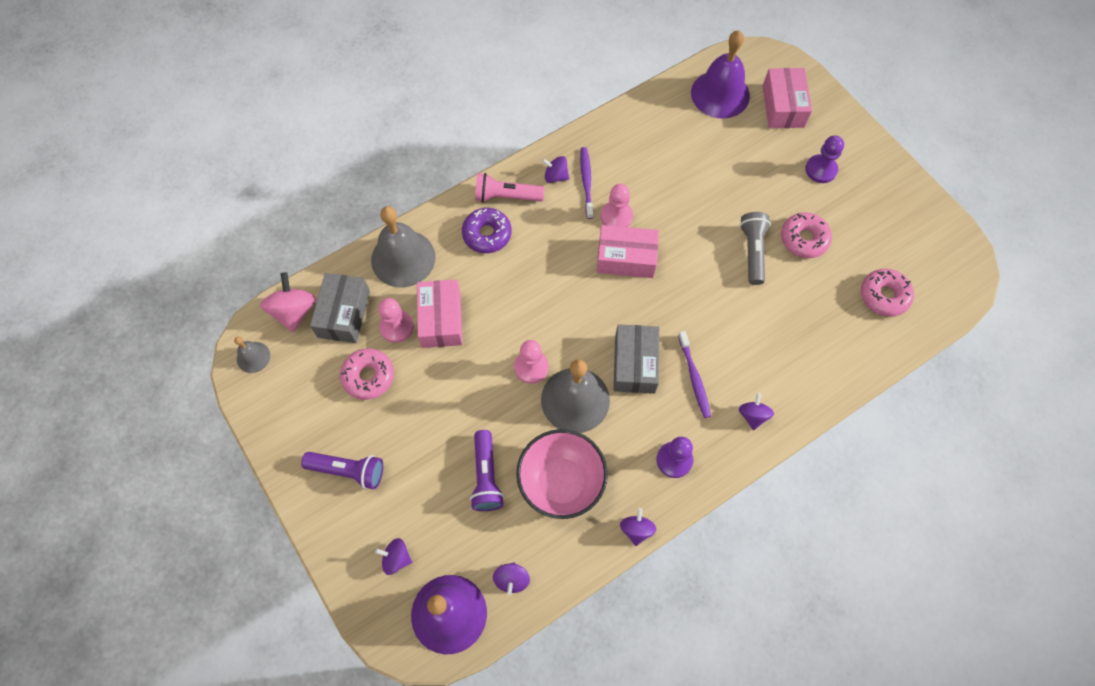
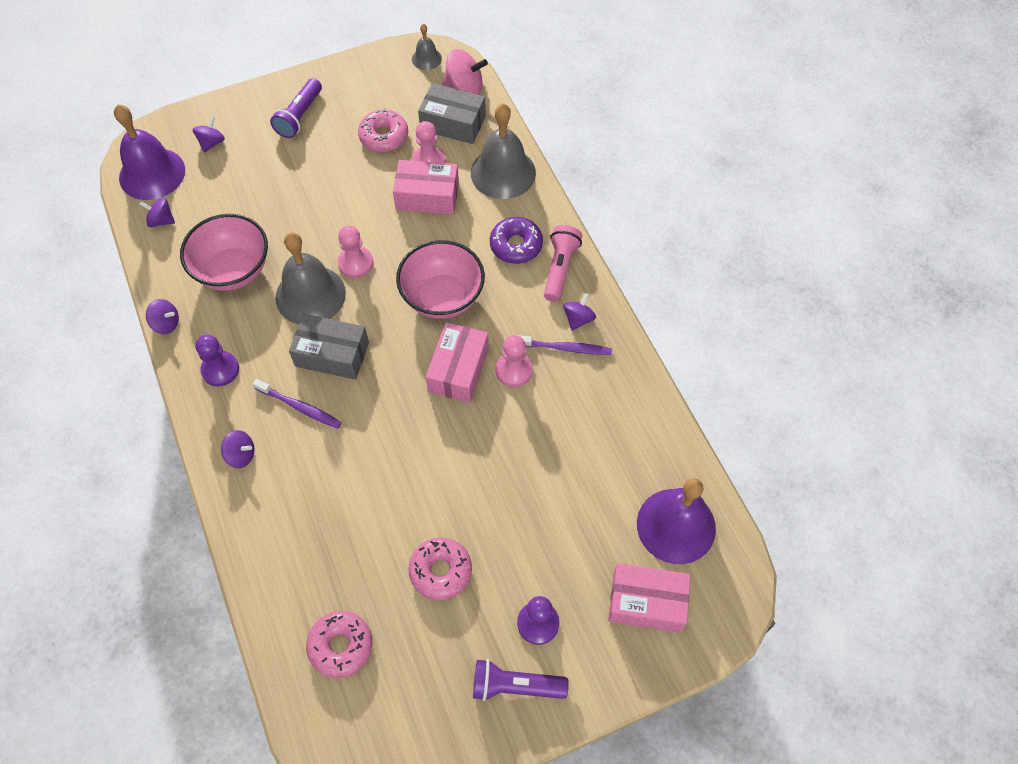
camera: 100 degrees right, 5 degrees down
purple flashlight [470,430,504,511] -> purple flashlight moved to [473,659,569,701]
purple toothbrush [678,331,711,418] -> purple toothbrush turned 150 degrees counterclockwise [253,379,342,429]
grey flashlight [740,212,771,285] -> none
none -> pink bowl [396,240,485,319]

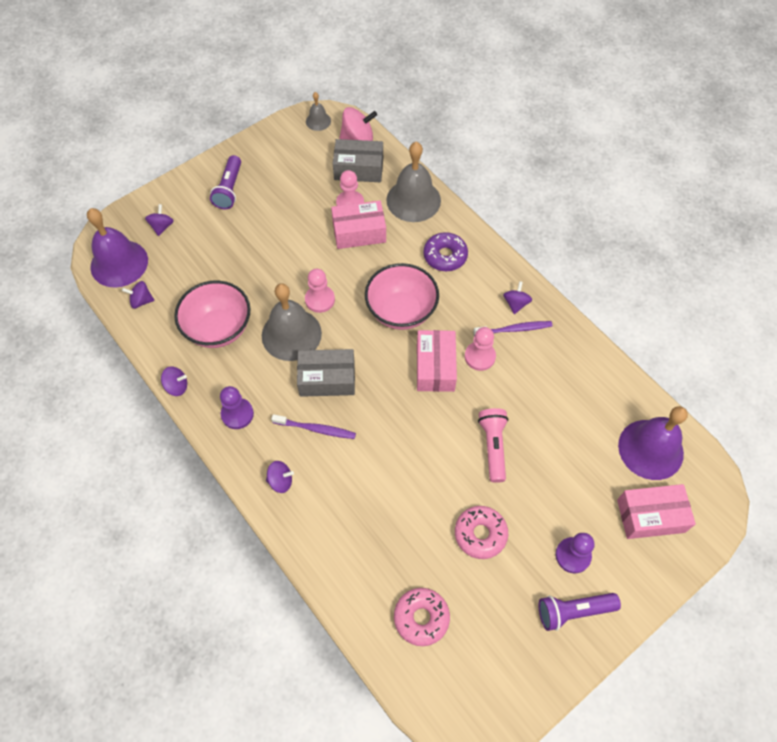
camera: 15 degrees left, 0 degrees up
pink donut [358,108,408,152] -> none
pink flashlight [544,225,582,302] -> pink flashlight moved to [478,408,508,483]

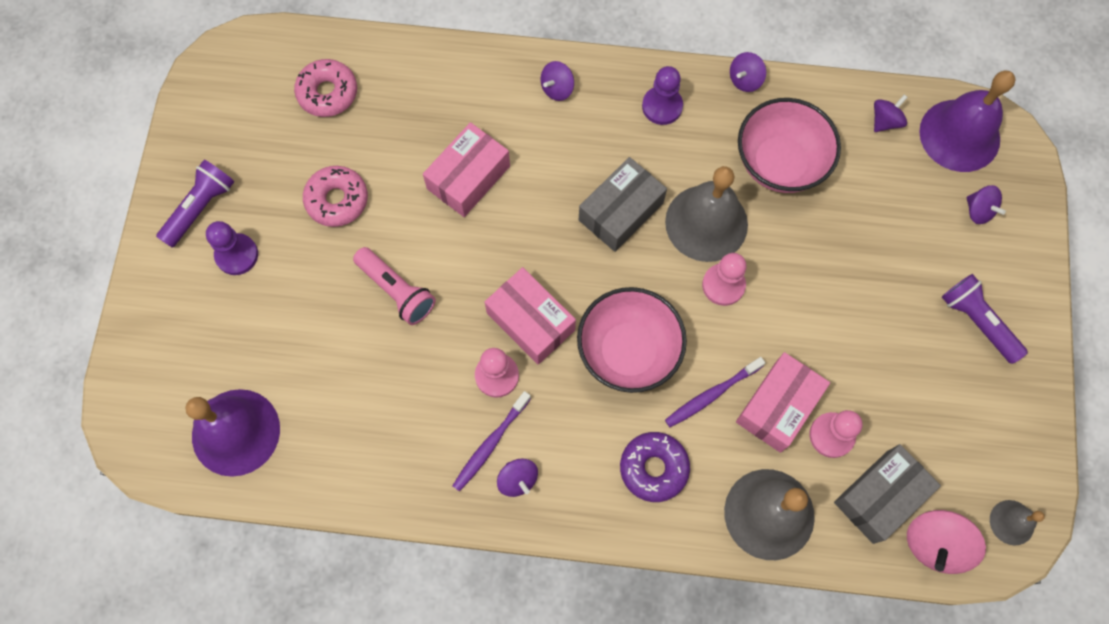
camera: 135 degrees right, 10 degrees up
purple toothbrush [271,414,356,439] -> purple toothbrush moved to [665,357,765,427]
pink box [617,484,696,539] -> pink box moved to [423,122,510,217]

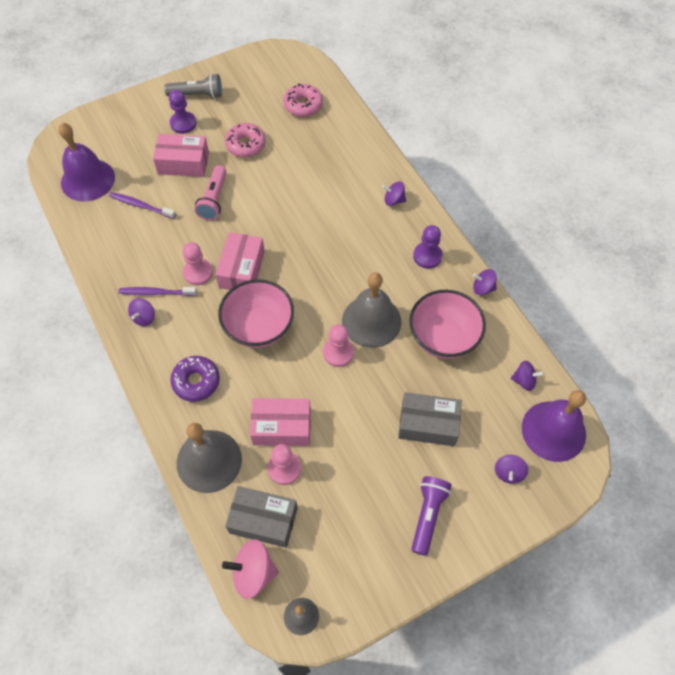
camera: 55 degrees right, 10 degrees down
purple flashlight [156,160,234,247] -> grey flashlight [164,74,222,99]
pink box [423,122,510,217] -> pink box moved to [153,134,209,177]
grey box [579,157,667,252] -> grey box moved to [398,392,462,446]
purple toothbrush [665,357,765,427] -> purple toothbrush moved to [109,192,176,219]

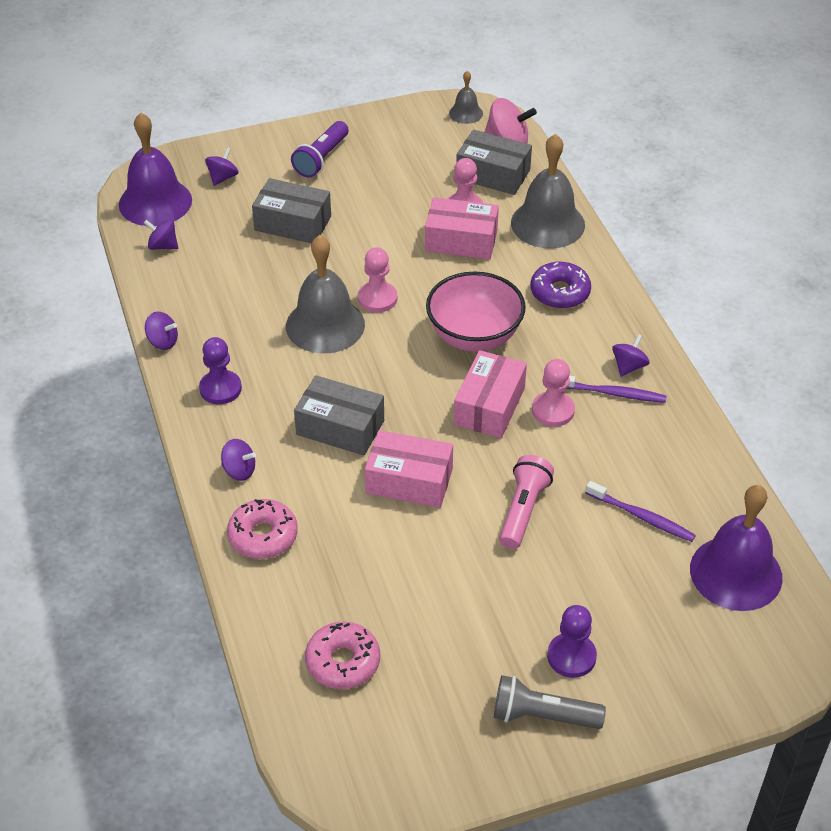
camera: 170 degrees left, 15 degrees down
pink box [153,134,209,177] -> pink box moved to [365,430,453,508]
pink donut [225,123,266,157] -> pink donut moved to [227,499,298,559]
pink bowl [409,290,486,359] -> none
none -> grey box [294,375,384,456]

